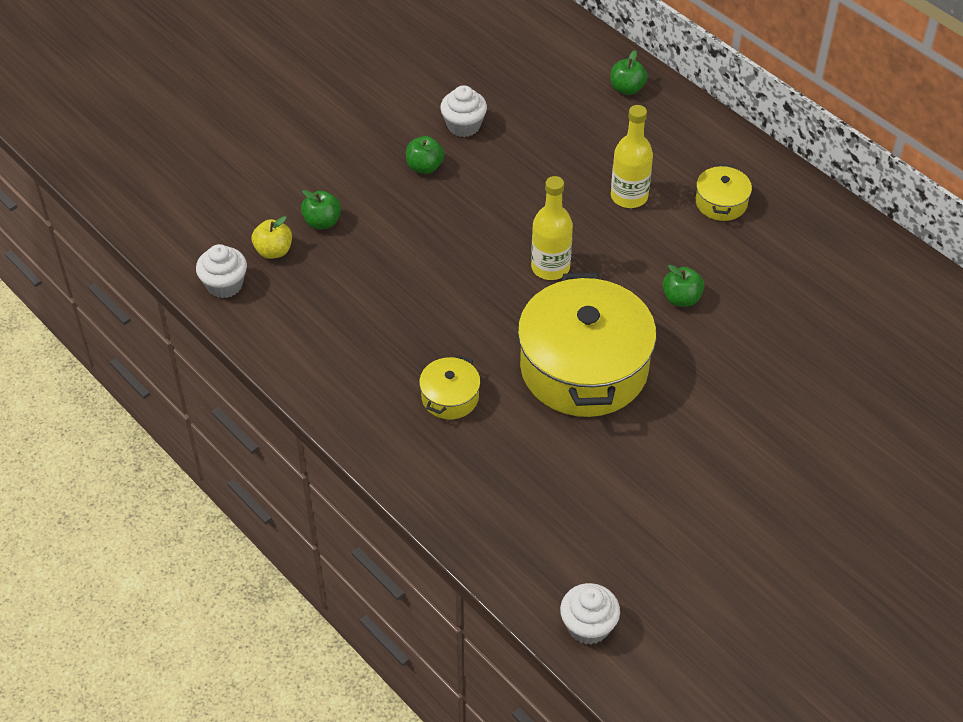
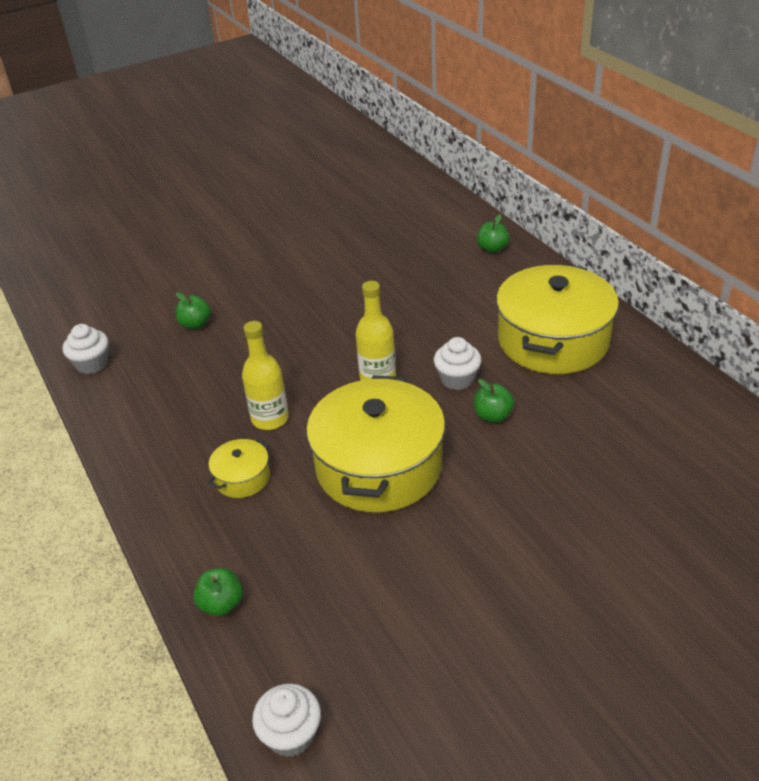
camera: 15 degrees right, 10 degrees down
yellow apple [252,216,292,259] -> none
green apple [406,136,444,174] -> green apple moved to [193,568,243,616]
white cupcake [440,85,487,137] -> white cupcake moved to [434,337,482,390]
yellow bottle [611,105,653,208] -> yellow bottle moved to [242,321,289,430]
yellow pot [696,164,752,221] -> yellow pot [496,264,619,374], size x2.26

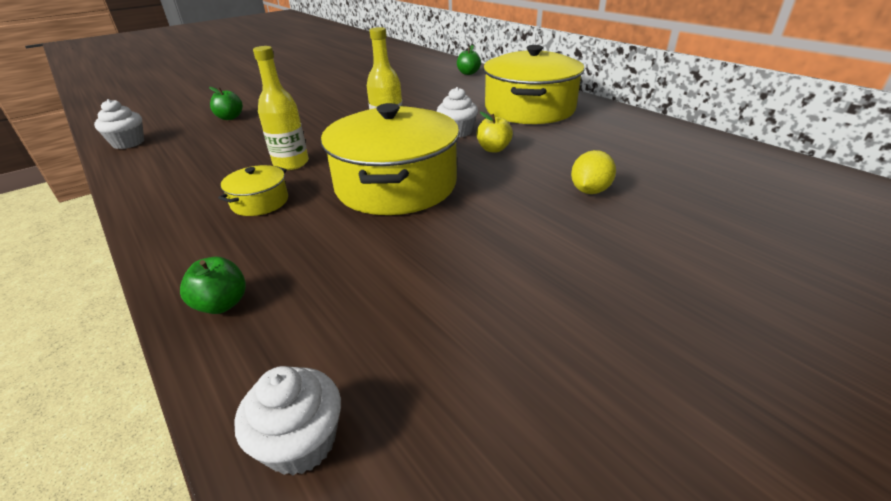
camera: 10 degrees left, 5 degrees down
green apple [474,379,514,423] -> yellow apple [477,112,513,152]
none -> yellow lemon [571,150,616,194]

